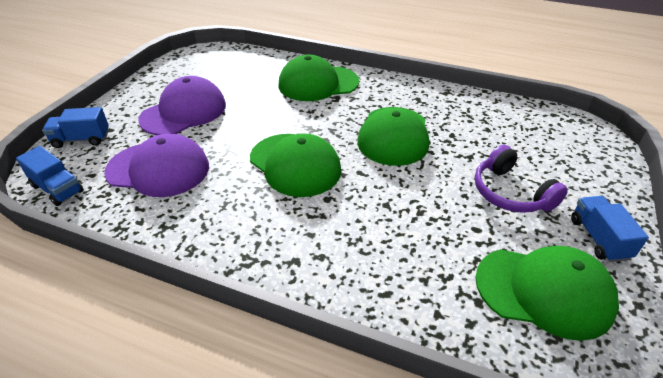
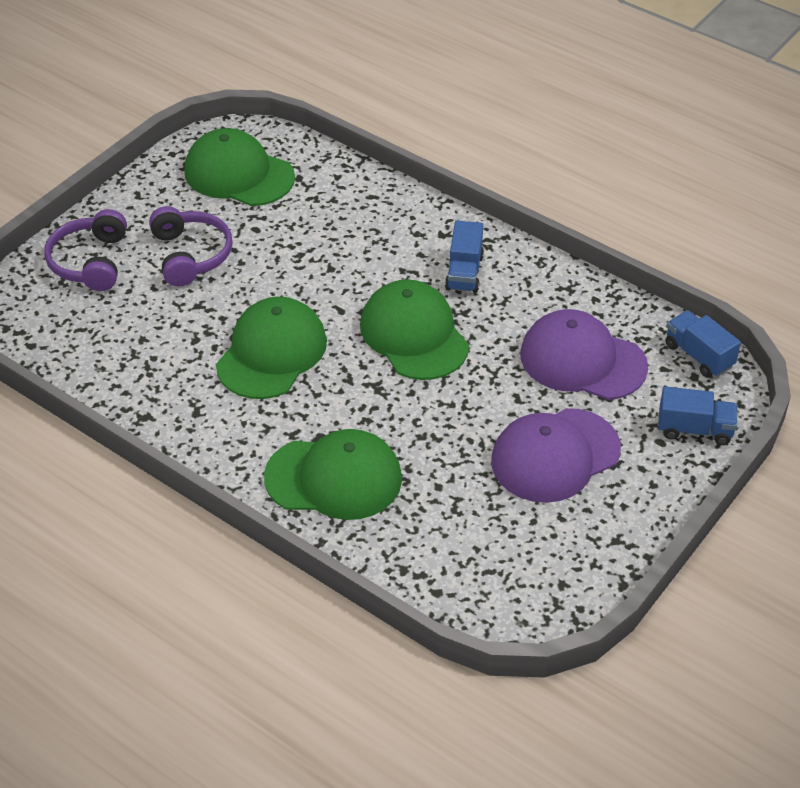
camera: 165 degrees left, 5 degrees up
blue truck [571,196,649,262] -> blue truck moved to [445,221,484,293]
none -> purple headphones [44,209,127,291]

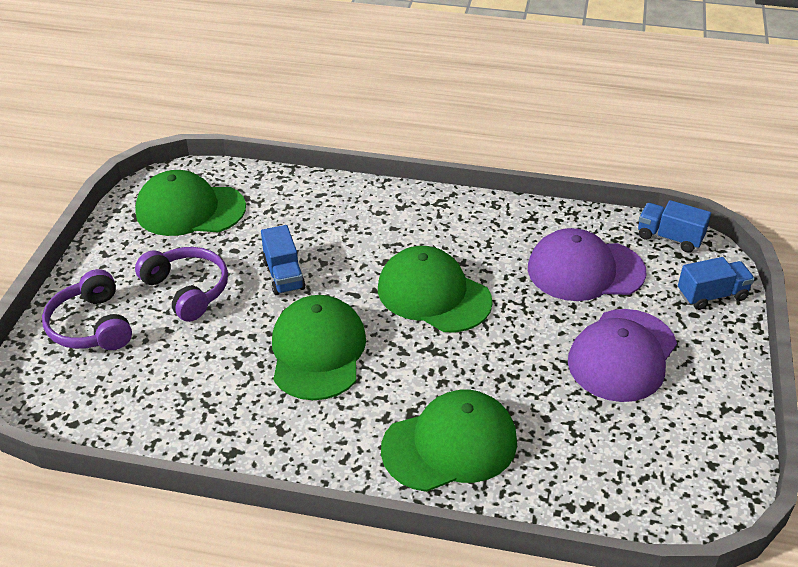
camera: 25 degrees left, 5 degrees down
blue truck [445,221,484,293] -> blue truck moved to [261,225,306,295]

